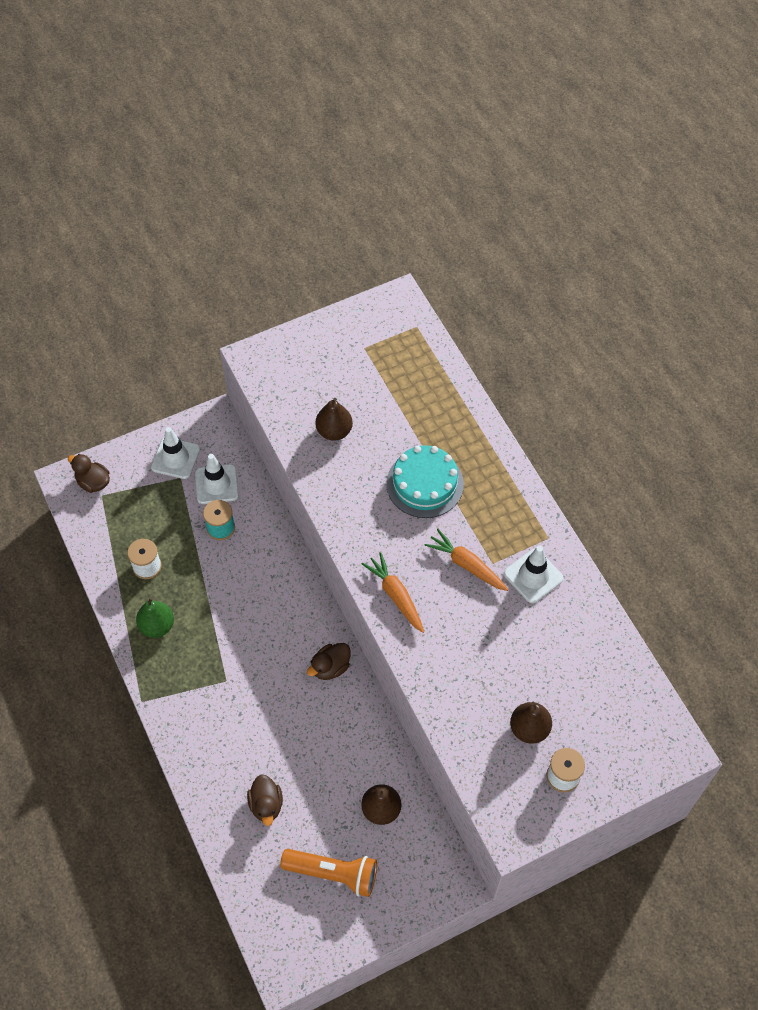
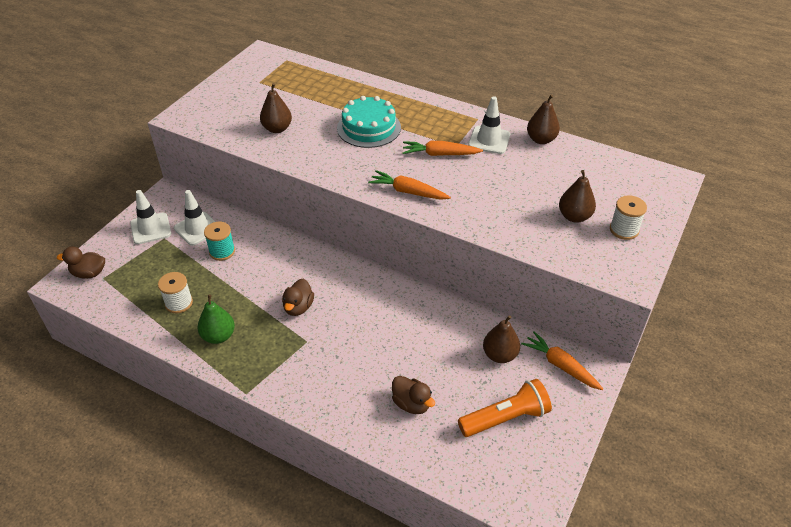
camera: 35 degrees left, 15 degrees down
brown duck [307,643,351,680] -> brown duck moved to [282,279,314,316]
none -> orange carrot [521,331,603,390]
none -> brown pear [527,95,560,144]

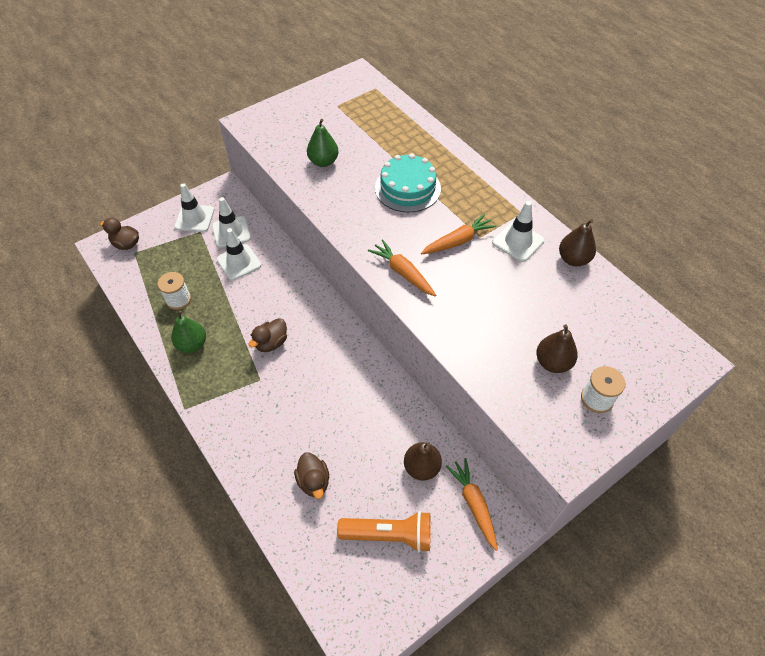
camera: 25 degrees right, 10 degrees up
turquoise spool [204,222,235,261] -> white traffic cone [217,228,261,280]
brown pear [260,83,292,133] -> green pear [307,119,339,167]
orange carrot [403,141,483,156] -> orange carrot turned 120 degrees clockwise [421,214,497,254]

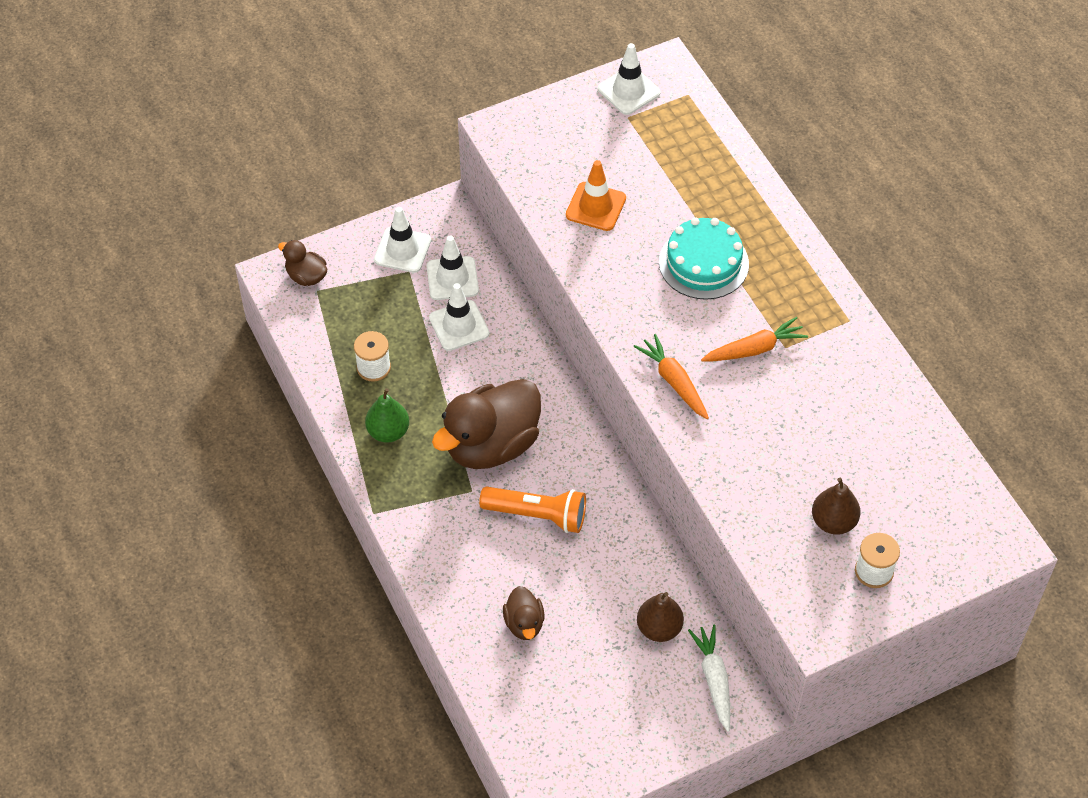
camera: 10 degrees right, 0 degrees up
brown duck [249,318,287,352] -> brown duck [432,379,541,469], size x2.12
green pear [307,119,339,167] -> orange traffic cone [566,160,626,231]
orange flashlight [337,511,431,552] -> orange flashlight moved to [479,487,586,533]
orange carrot [446,458,498,551] -> white carrot [688,625,730,732]
white traffic cone [492,201,545,262] -> white traffic cone moved to [598,43,660,115]
brown pear [559,219,596,266] -> none

